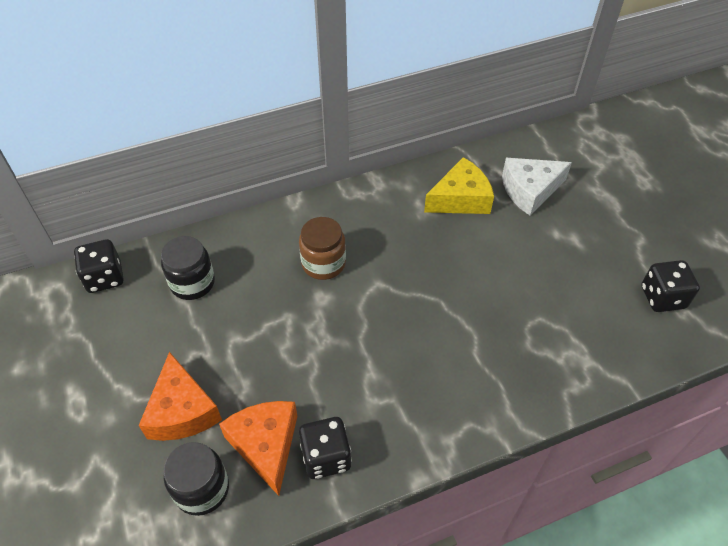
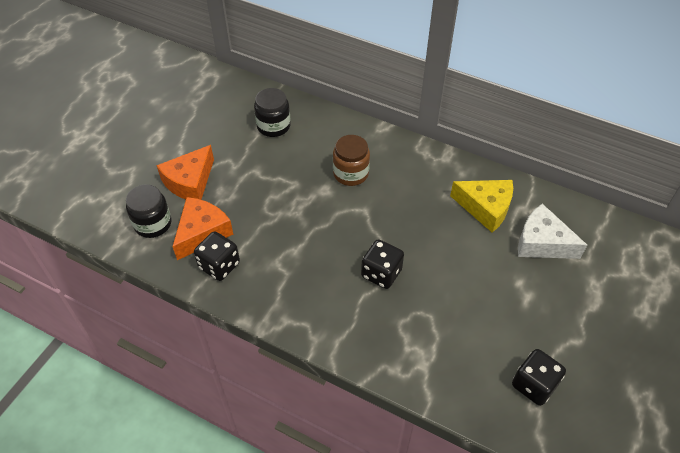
camera: 50 degrees right, 0 degrees up
black dice [74,239,124,293] -> black dice moved to [361,239,404,289]

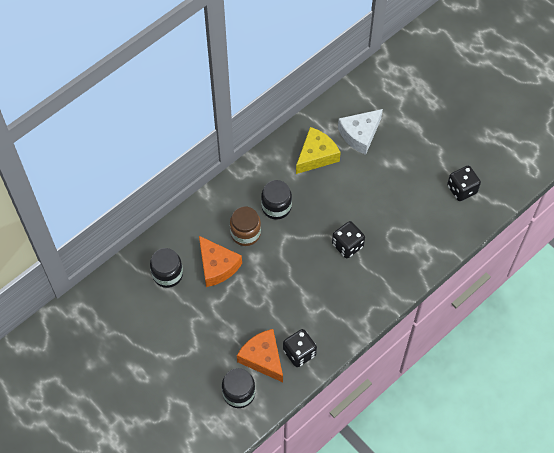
camera: 70 degrees left, 10 degrees up
orange cheese [156,145,214,200] -> orange cheese moved to [199,236,242,287]
none -> black jar [261,180,292,220]

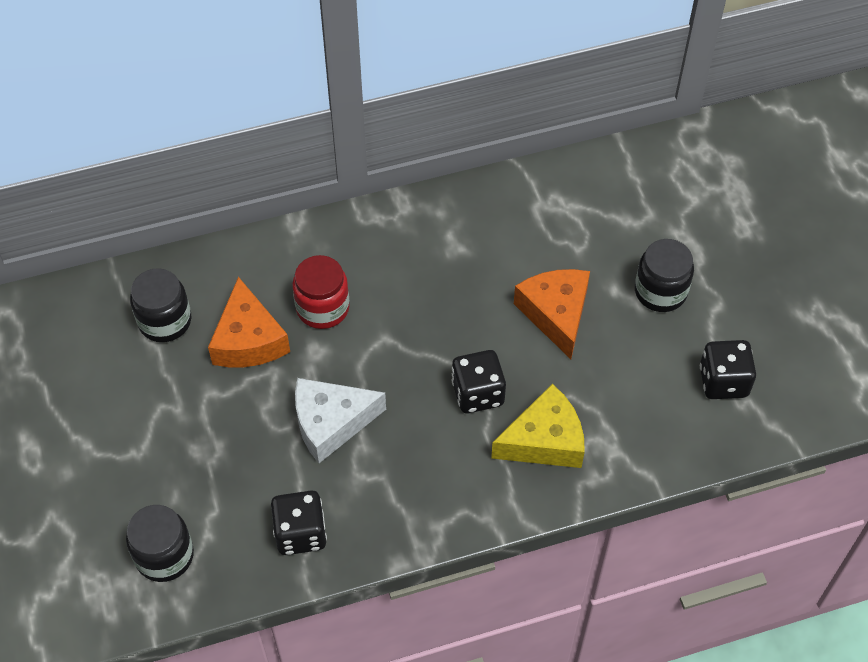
camera: 25 degrees right, 5 degrees down
brown jar [230,207,261,246] -> red jar [292,255,350,329]
orange cheese [237,329,283,382] -> orange cheese moved to [514,269,590,359]
black jar [261,180,292,220] -> black jar moved to [635,239,694,312]
yellow cheese [296,127,341,174] -> yellow cheese moved to [491,384,585,468]
white cheese [338,109,383,155] -> white cheese moved to [295,378,386,463]

